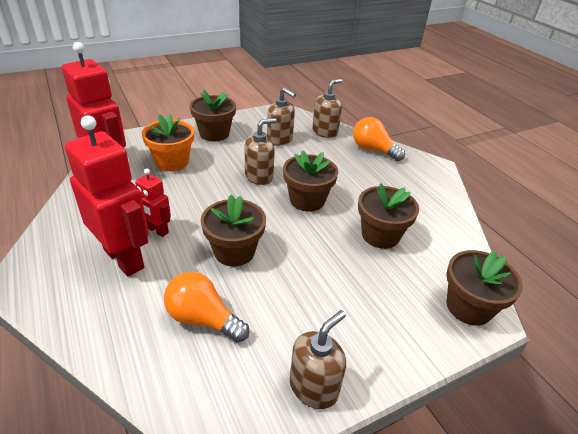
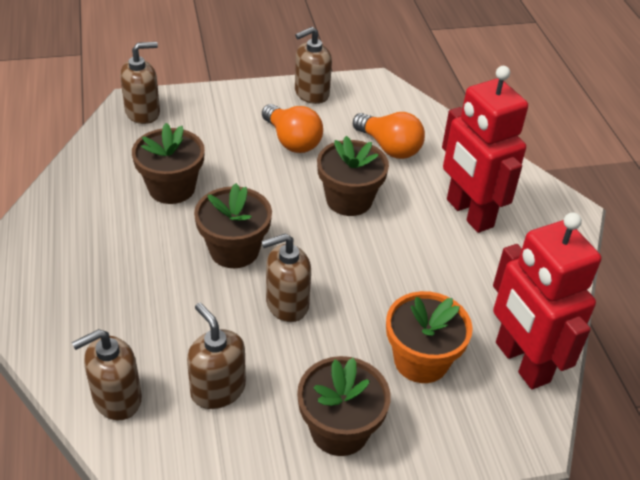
camera: 165 degrees left, 5 degrees up
red robot [135,169,171,237] -> none
orange light bulb [353,117,405,161] -> orange light bulb moved to [262,104,323,153]
brown flower pot [446,250,523,326] -> brown soap dispenser [120,42,160,124]

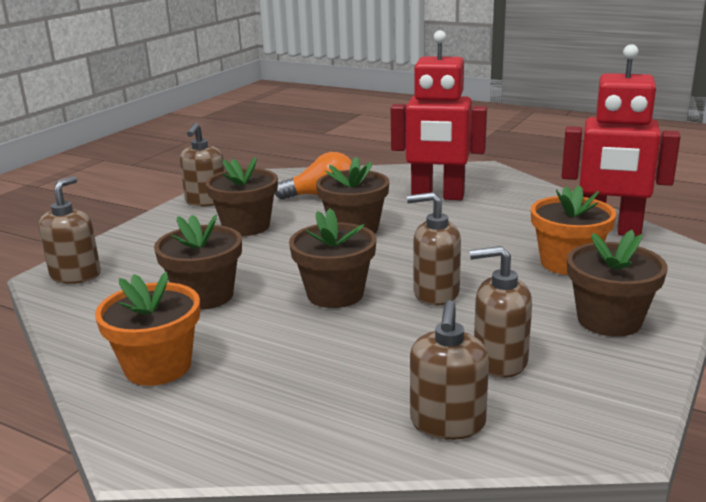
camera: 45 degrees left, 20 degrees down
brown soap dispenser [261,233,311,322] -> brown soap dispenser turned 75 degrees clockwise [407,192,461,306]
orange light bulb [262,104,323,153] -> brown flower pot [206,157,278,236]
none -> orange flower pot [95,272,200,386]

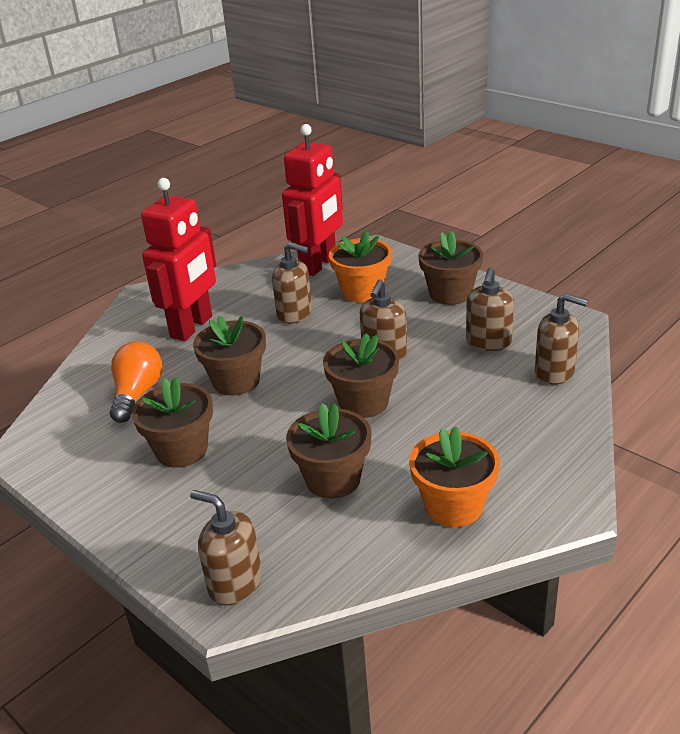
camera: 75 degrees left, 10 degrees up
brown soap dispenser [180,123,225,207] -> brown soap dispenser moved to [272,242,312,324]

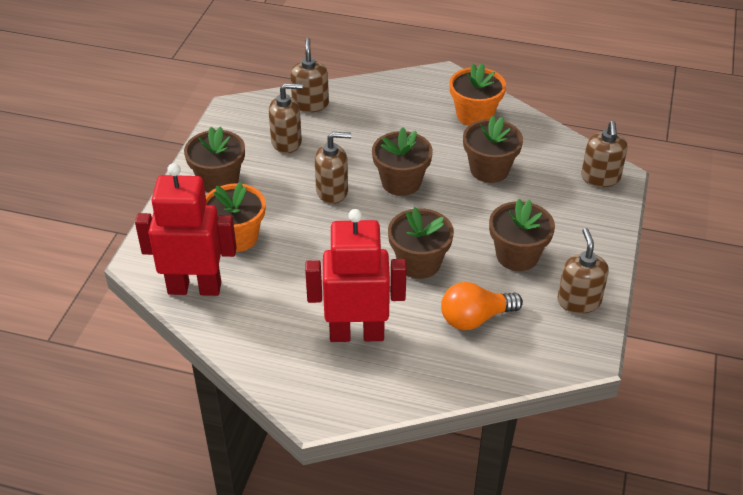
camera: 120 degrees left, 10 degrees up
brown soap dispenser [272,242,312,324] -> brown soap dispenser moved to [558,228,609,314]

